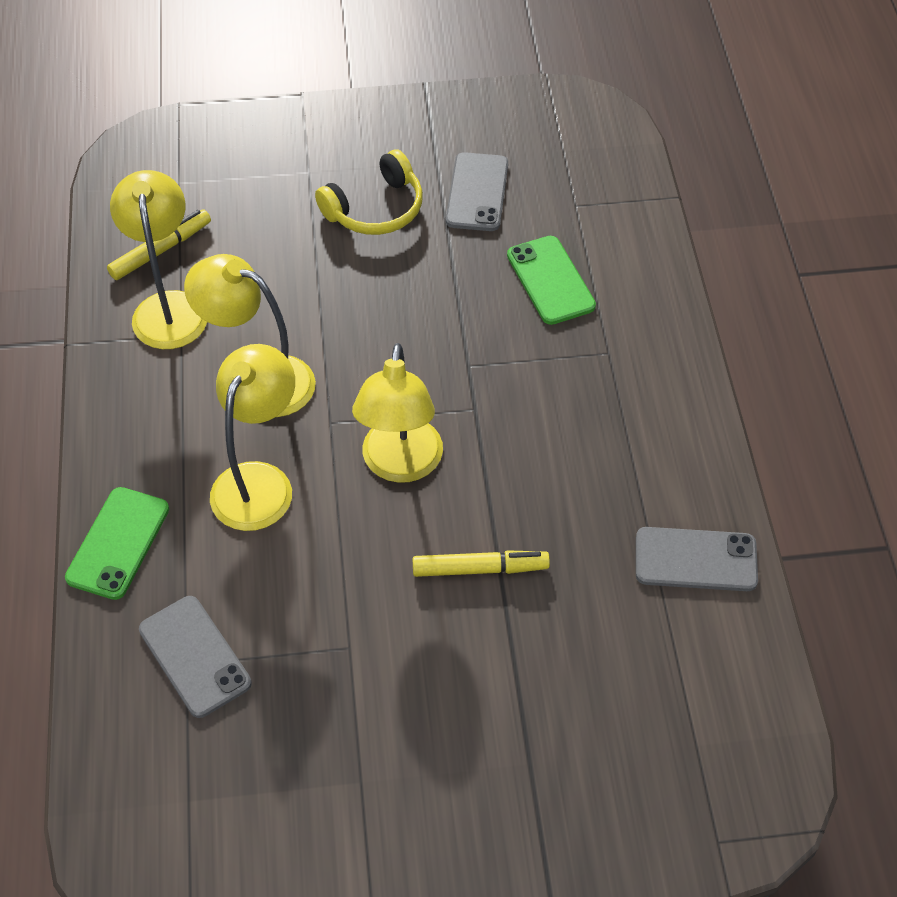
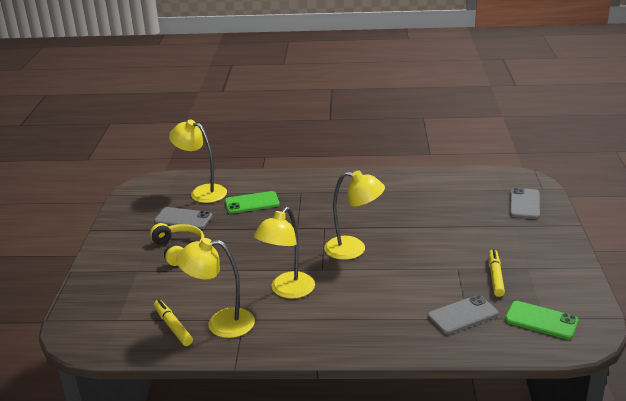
camera: 80 degrees left, 25 degrees down
green phone [65,487,169,600] -> green phone moved to [505,301,579,340]
yellow lamp [210,344,295,531] -> yellow lamp moved to [169,120,227,203]
yellow marker [412,550,550,577] -> yellow marker moved to [489,249,505,297]
grey phone [636,527,758,591] -> grey phone moved to [509,188,540,219]

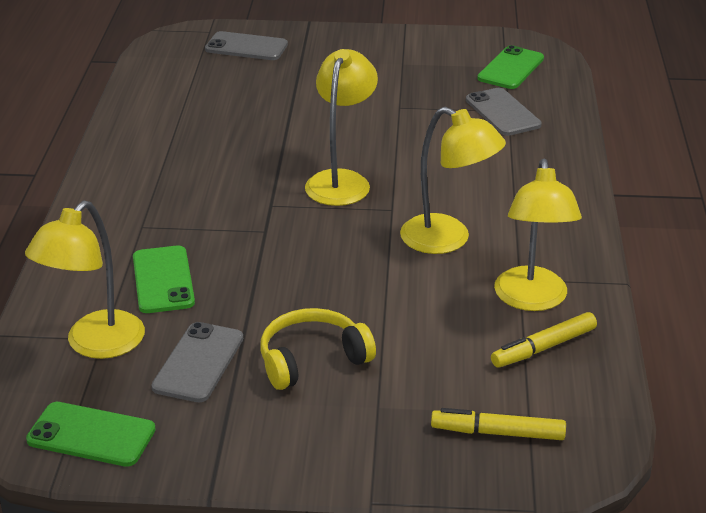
camera: 90 degrees left, 5 degrees up
yellow marker [489,249,505,297] -> yellow marker moved to [431,408,566,440]
none -> green phone [26,402,156,467]

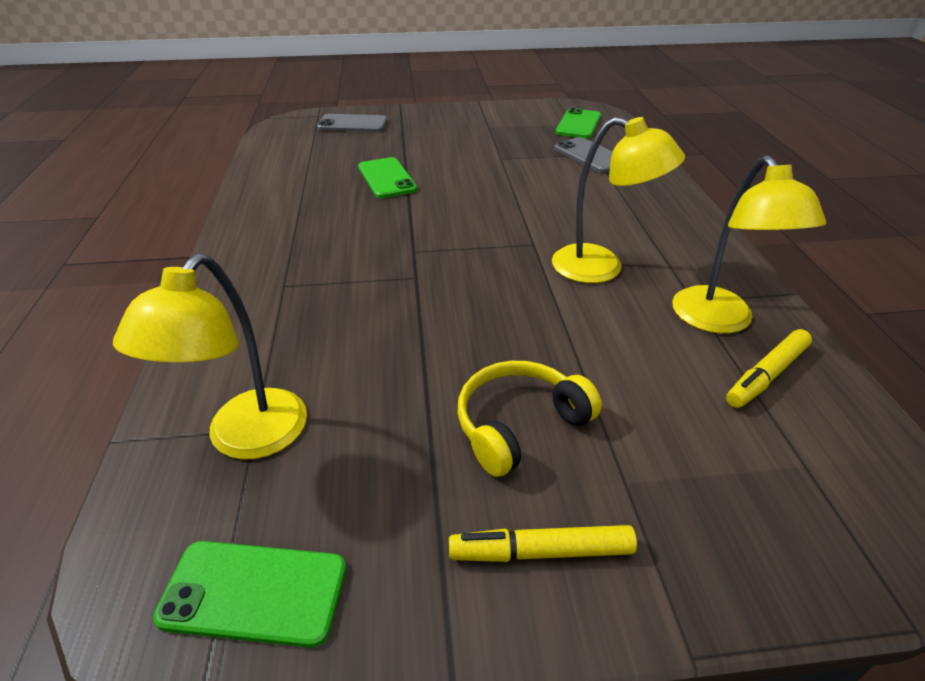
camera: 10 degrees left, 5 degrees up
green phone [133,246,195,313] -> green phone moved to [358,157,417,198]
grey phone [151,322,243,402] -> none
yellow lamp [305,49,378,206] -> none
yellow marker [431,408,566,440] -> yellow marker moved to [449,525,637,562]

